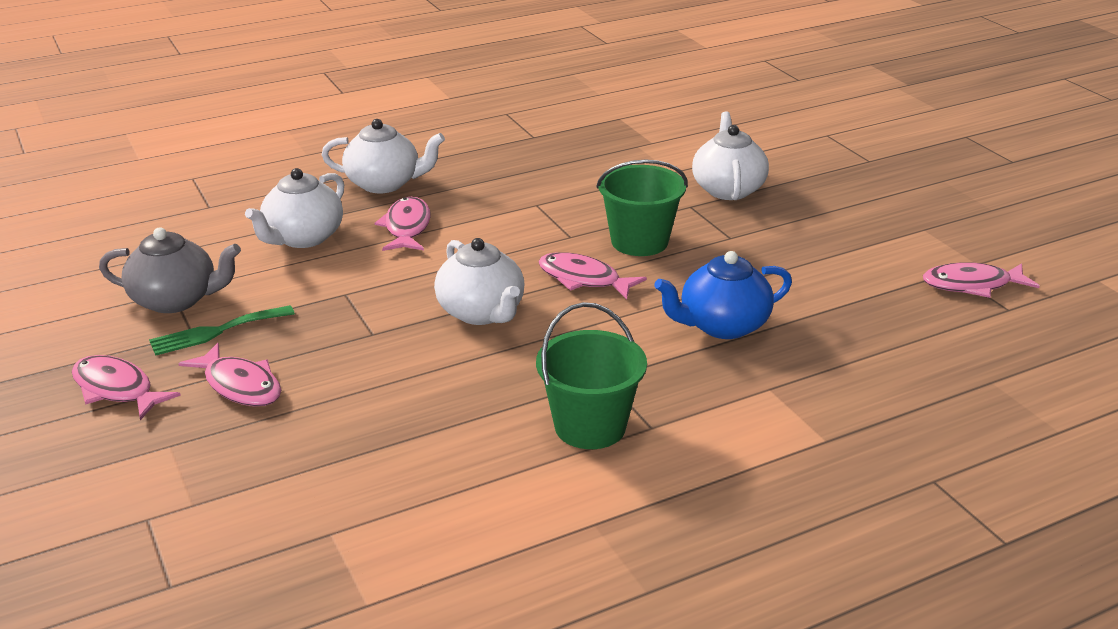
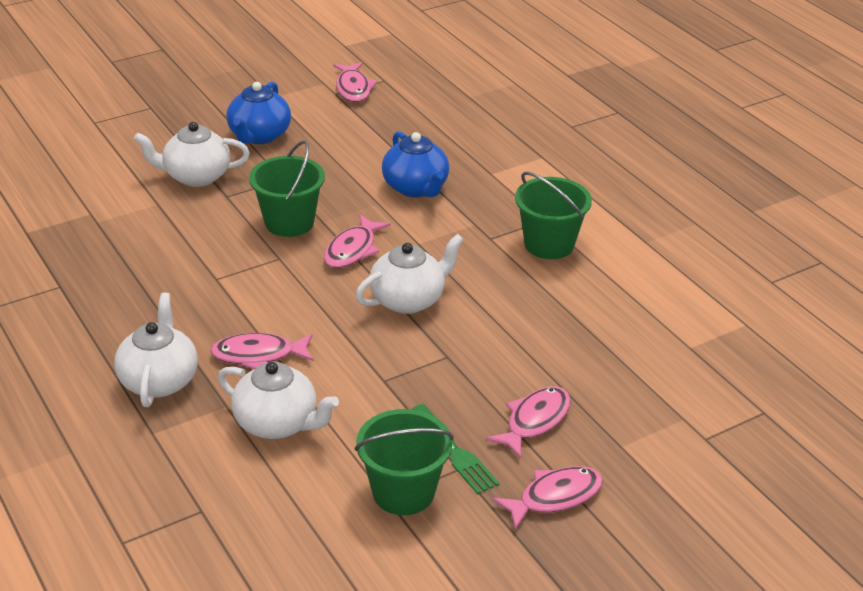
camera: 95 degrees left, 5 degrees up
pink fish [72,355,181,420] -> pink fish turned 150 degrees counterclockwise [492,466,603,530]
grey teapot [99,227,241,313] -> green bucket [355,409,454,515]
none -> blue teapot [226,82,291,144]

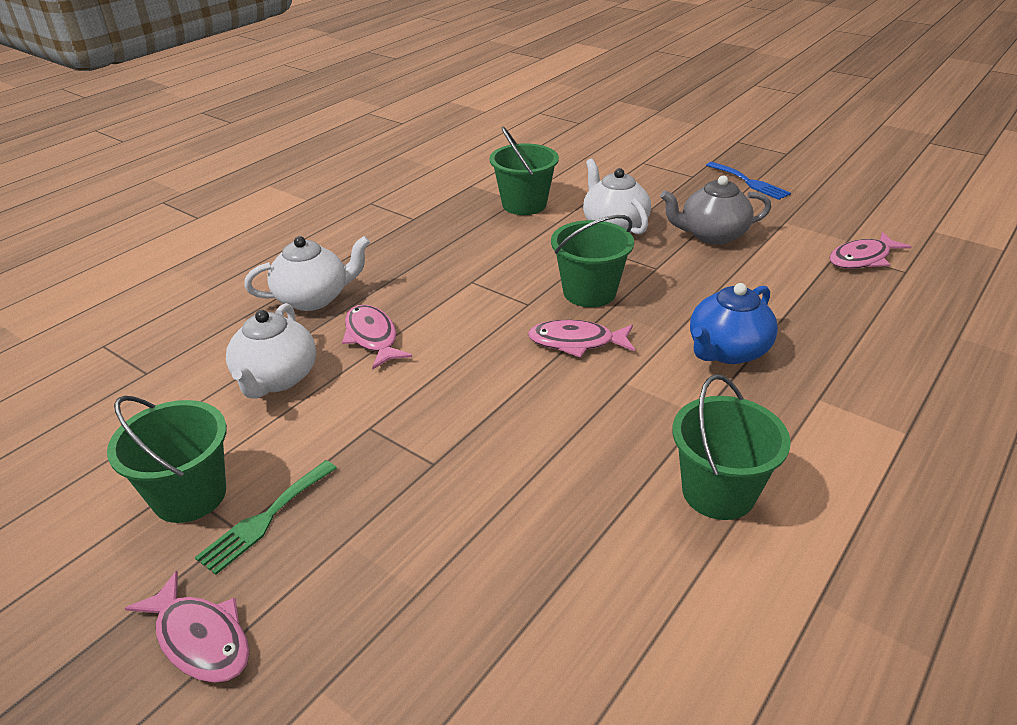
camera: 70 degrees right, 0 degrees up
blue teapot [226,82,291,144] -> grey teapot [660,175,771,245]
white teapot [355,234,464,314] -> none
pink fish [486,386,571,459] -> none
none -> green bucket [489,127,559,215]
none -> blue fork [706,162,791,200]

